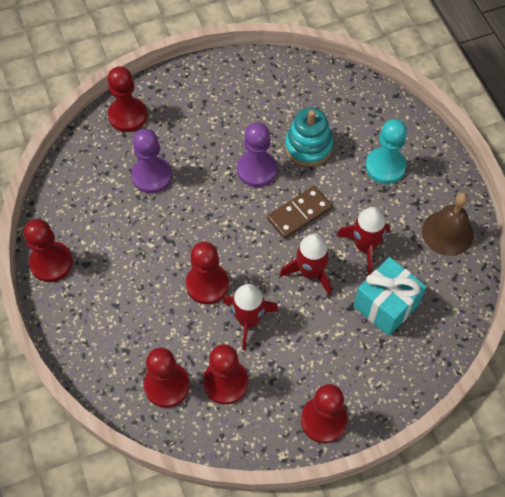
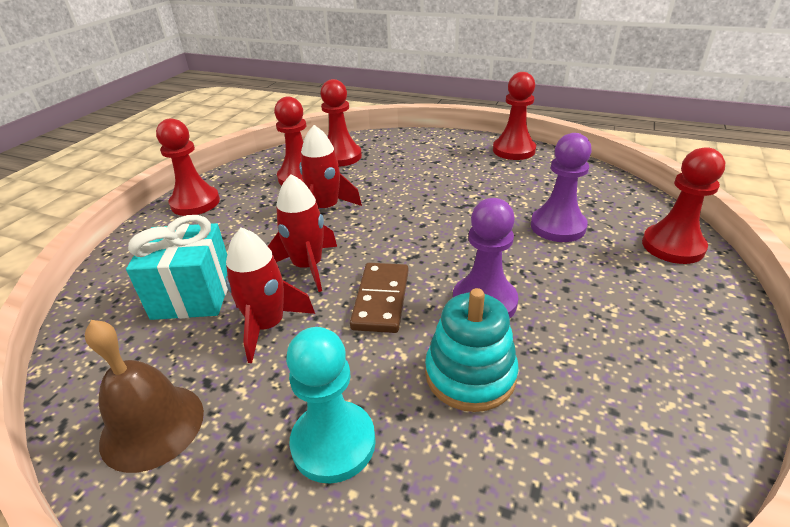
camera: 135 degrees right, 25 degrees down
red pawn [186,242,229,304] -> none

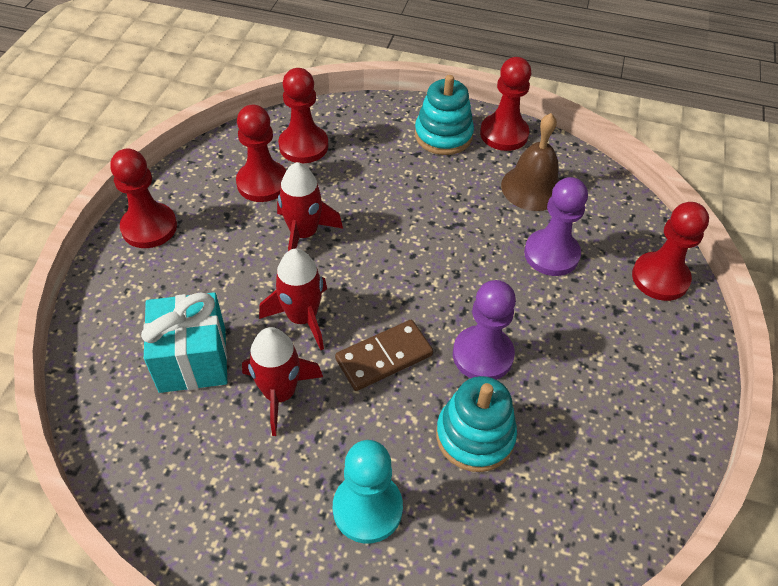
camera: 10 degrees left, 15 degrees up
brown bell [85,320,204,473] -> brown bell moved to [501,113,560,211]
brown domino [350,263,409,333] -> brown domino turned 60 degrees clockwise [335,320,433,391]
none -> turquoise stacking toy [415,75,474,155]

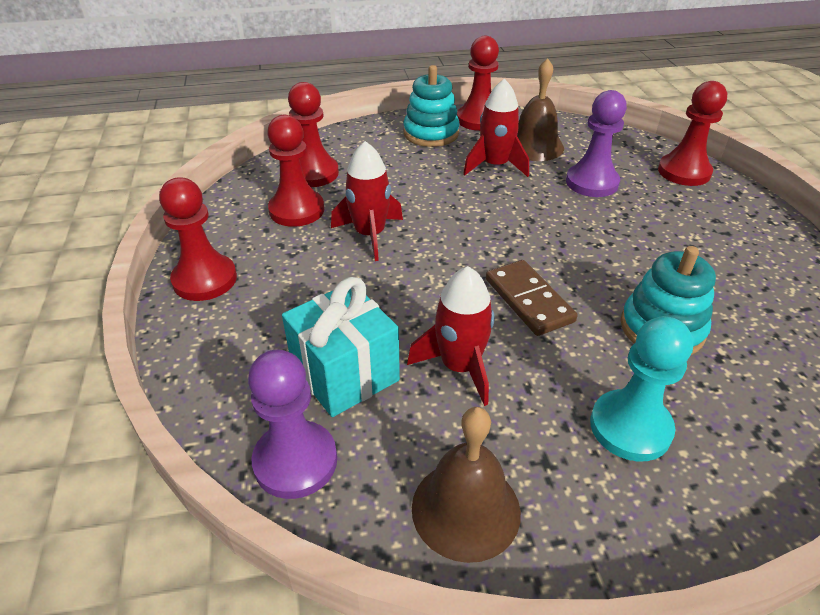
camera: 25 degrees left, 10 degrees down
red rocket [259,249,327,350] -> red rocket moved to [463,79,529,177]
brown domino [335,320,433,391] -> brown domino turned 60 degrees counterclockwise [486,260,578,336]
purple pawn [453,280,516,380] -> purple pawn moved to [248,350,337,499]
none -> brown bell [412,407,521,563]

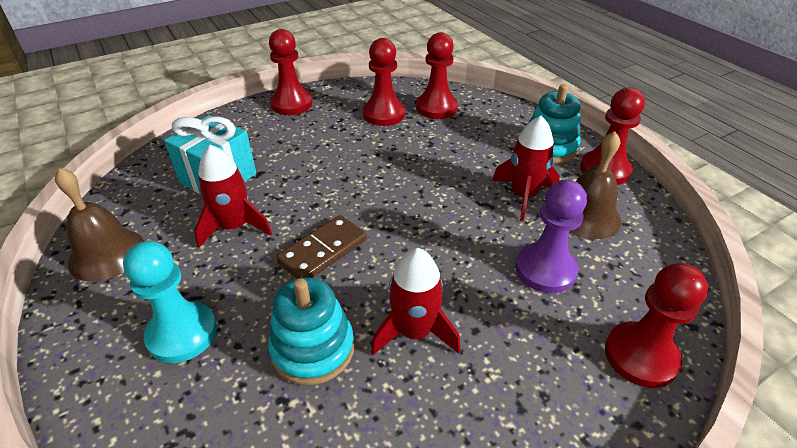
camera: 70 degrees right, 0 degrees up
purple pawn [248,350,337,499] -> none
red rocket [331,141,403,261] -> red rocket moved to [371,248,460,355]

